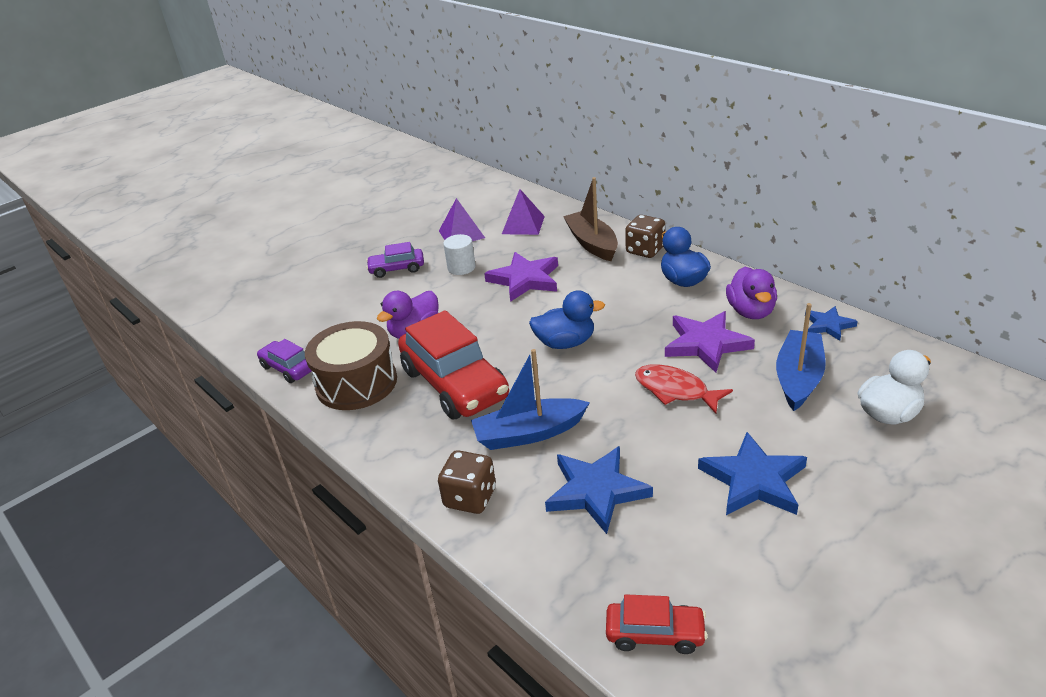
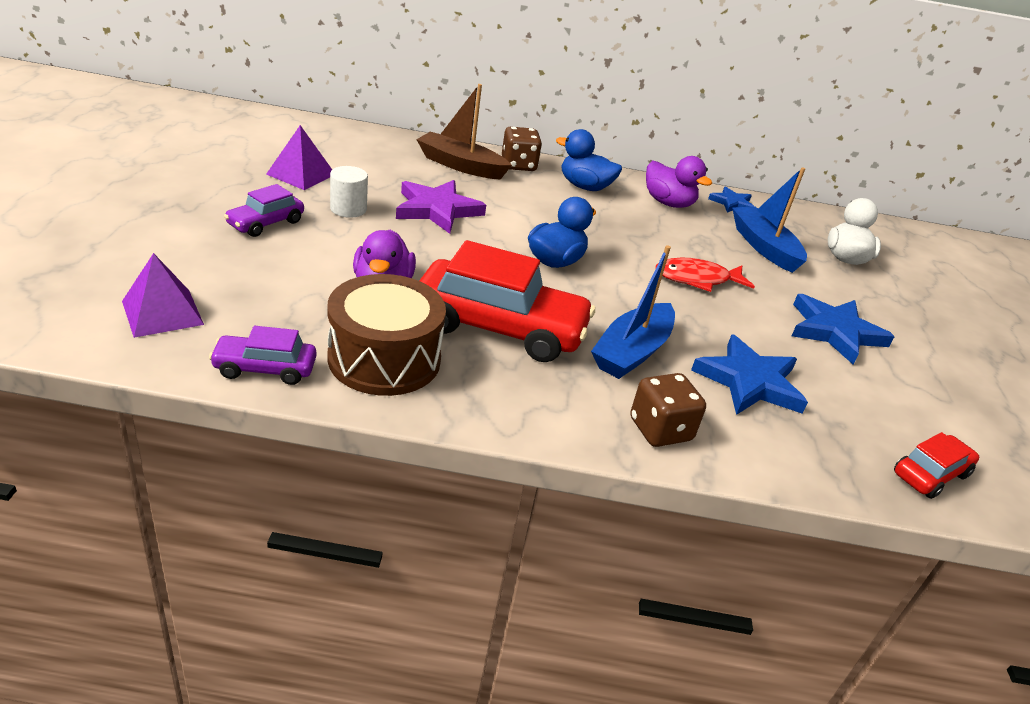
camera: 50 degrees left, 0 degrees up
purple pyramid [502,189,545,235] -> purple pyramid moved to [122,253,204,338]
purple star [665,311,755,373] -> none

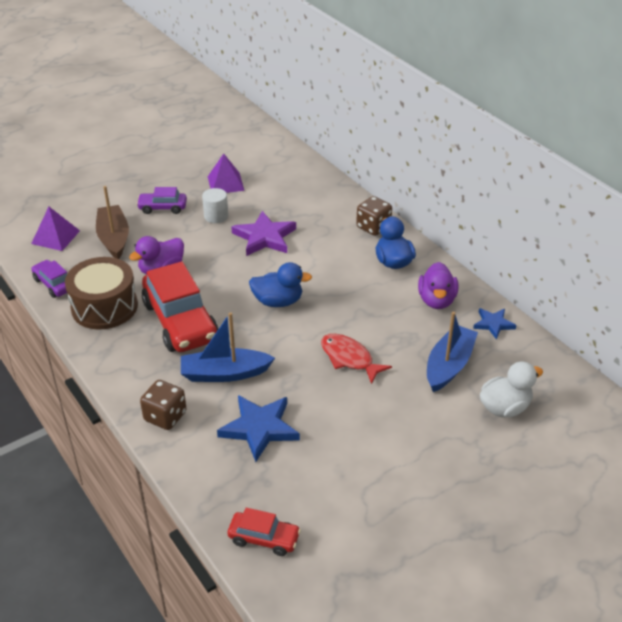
camera: 55 degrees right, 5 degrees up
brown boat [416,84,512,180] -> brown boat moved to [96,186,129,259]
blue star [792,294,895,364] -> none

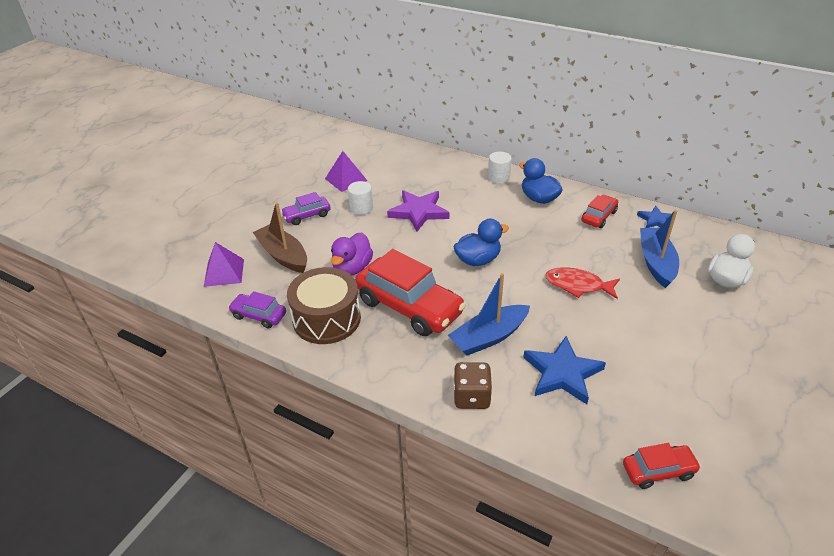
camera: 25 degrees left, 0 degrees up
brown dice [356,196,392,236] -> white cylinder [488,152,512,183]
purple duck [418,262,458,309] -> red car [582,195,618,228]

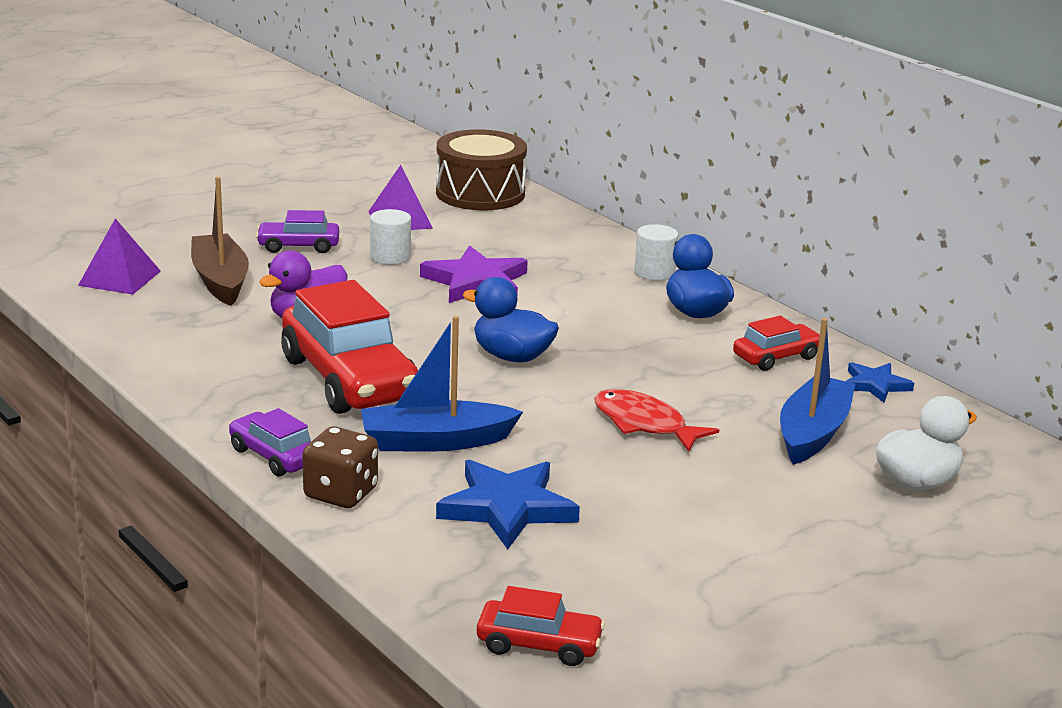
camera: 20 degrees right, 15 degrees down
purple car [228,291,286,328] -> purple car moved to [229,408,311,477]
brown drum [287,267,361,344] -> brown drum moved to [436,129,527,210]
blue duck [454,219,509,266] -> blue duck turned 150 degrees counterclockwise [463,277,559,362]

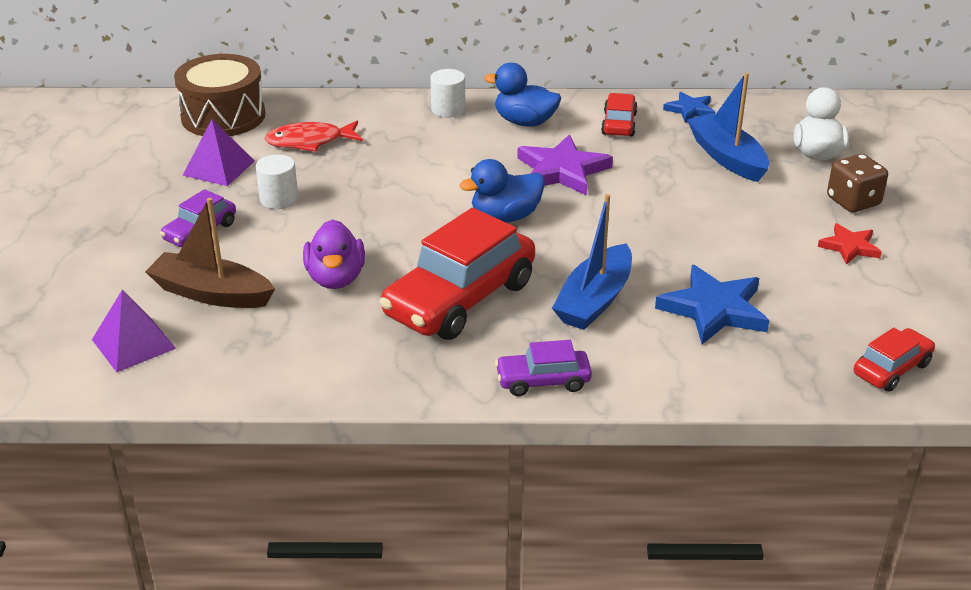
camera: 50 degrees left, 10 degrees up
red car [281,280,418,414] -> red car turned 120 degrees clockwise [379,208,535,340]
brown dice [302,427,378,508] -> brown dice moved to [827,154,888,212]
purple star [420,245,528,303] -> purple star moved to [517,135,613,196]
red fish [594,389,719,452] -> red fish moved to [265,120,363,152]
none -> red star [818,223,882,265]

